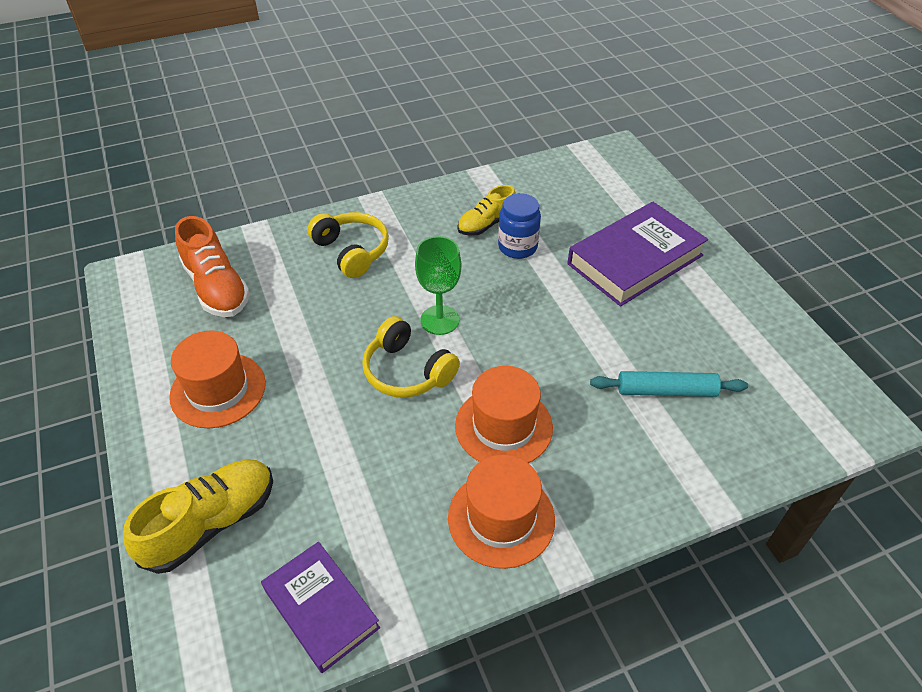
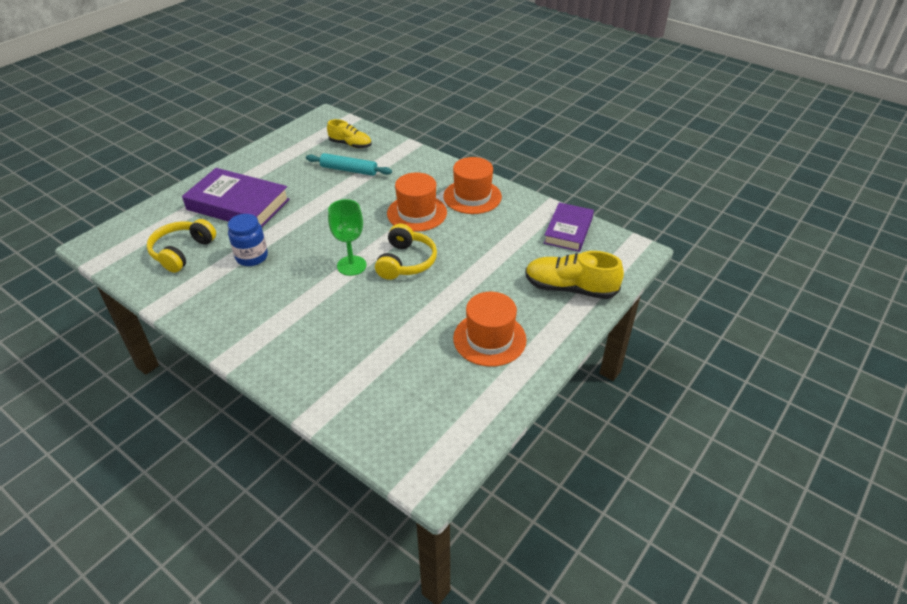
camera: 120 degrees left, 5 degrees down
orange shoe [175,216,250,317] -> none
yellow headphones [307,212,389,278] -> yellow headphones moved to [147,219,216,273]
yellow shoe [458,185,516,236] -> yellow shoe moved to [327,119,372,148]
turquoise rolling pin [590,371,748,397] -> turquoise rolling pin turned 45 degrees counterclockwise [306,153,392,176]

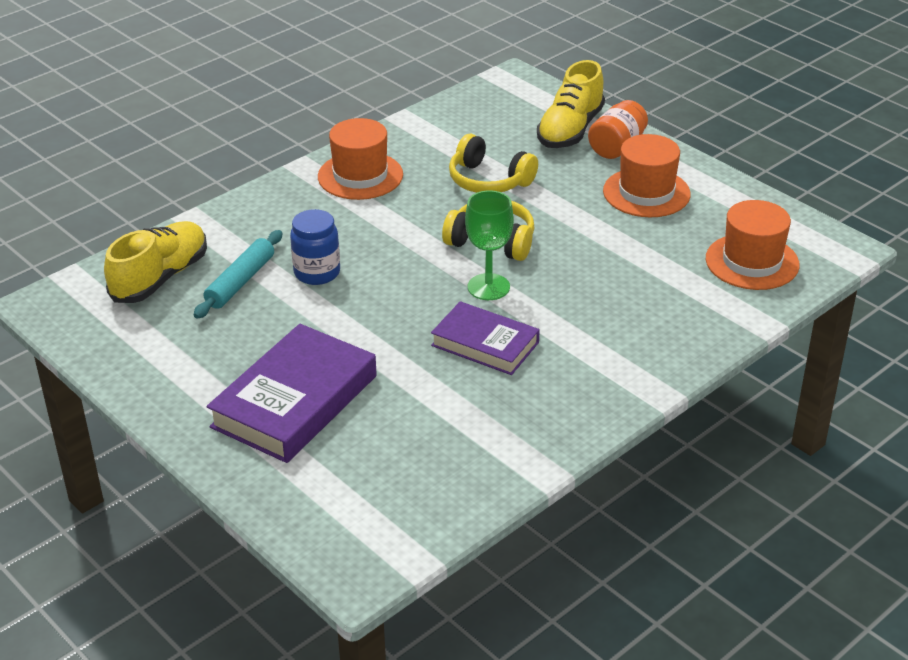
camera: 80 degrees left, 5 degrees down
yellow headphones [147,219,216,273] -> yellow headphones moved to [449,134,538,193]
blue jar [228,214,268,266] -> blue jar moved to [290,209,340,285]
yellow shoe [327,119,372,148] -> yellow shoe [104,221,207,303], size x1.55
orange hat [387,173,447,232] -> orange hat moved to [706,200,800,290]
purple book [544,202,594,252] -> purple book moved to [431,301,540,375]
none -> orange jar [588,100,648,159]

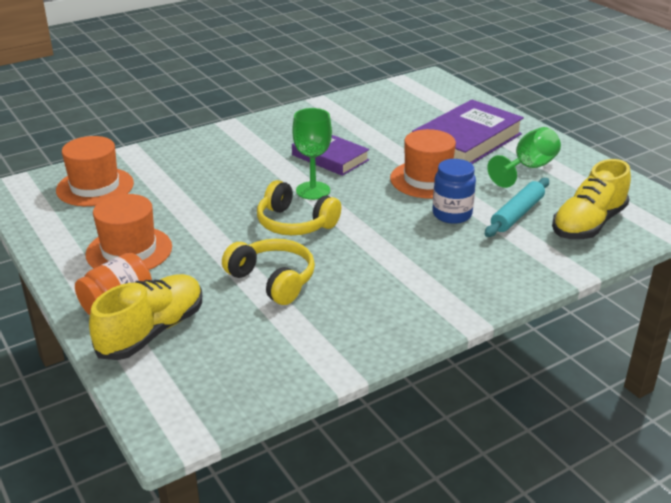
camera: 170 degrees left, 5 degrees down
orange hat [318,118,403,200] -> orange hat moved to [390,129,456,199]
none -> green goblet [487,127,561,188]

